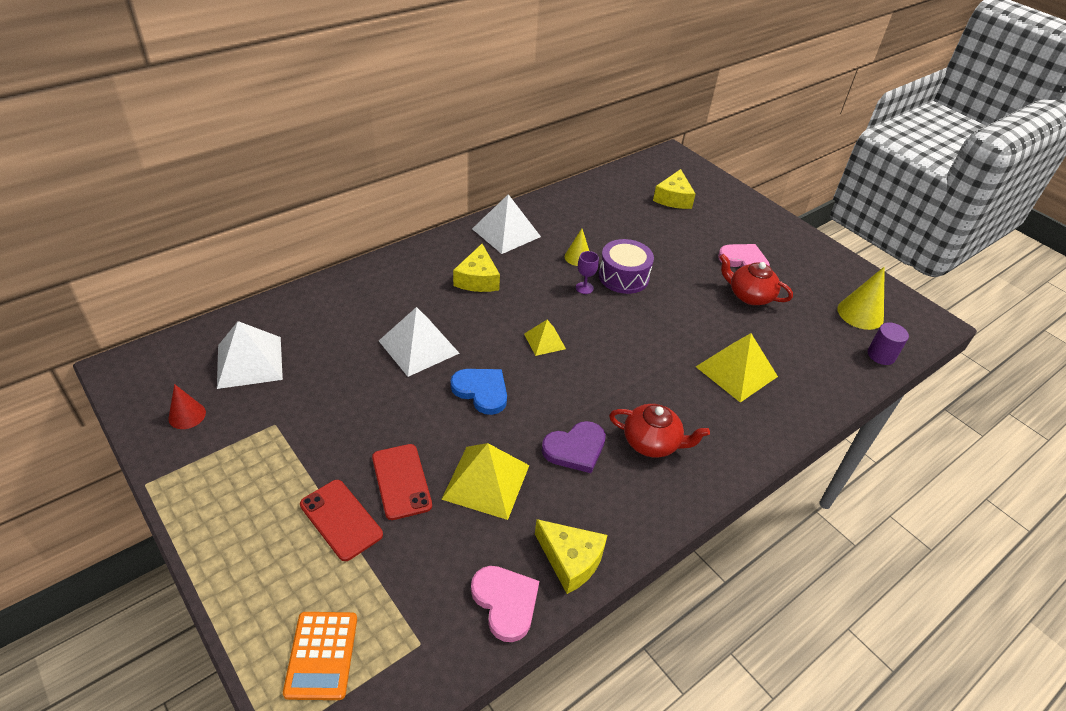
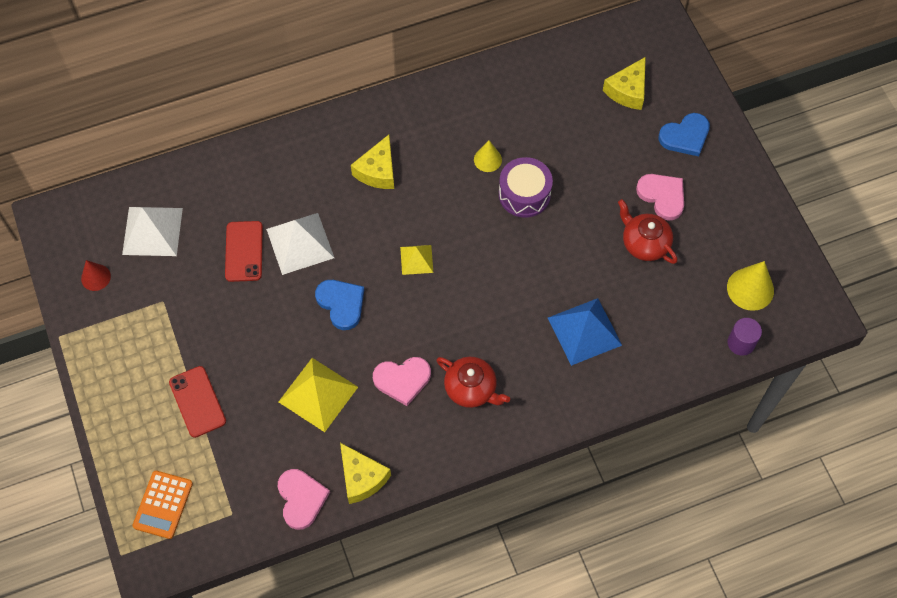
camera: 20 degrees right, 20 degrees up
red phone [372,444,432,520] -> red phone moved to [225,221,263,282]
white pyramid [472,194,541,254] -> none
purple heart [542,421,606,473] -> pink heart [373,357,431,406]
purple goblet [576,251,599,294] -> none
yellow pyramid [696,333,778,402] -> blue pyramid [548,298,622,366]
none -> blue heart [658,113,710,156]

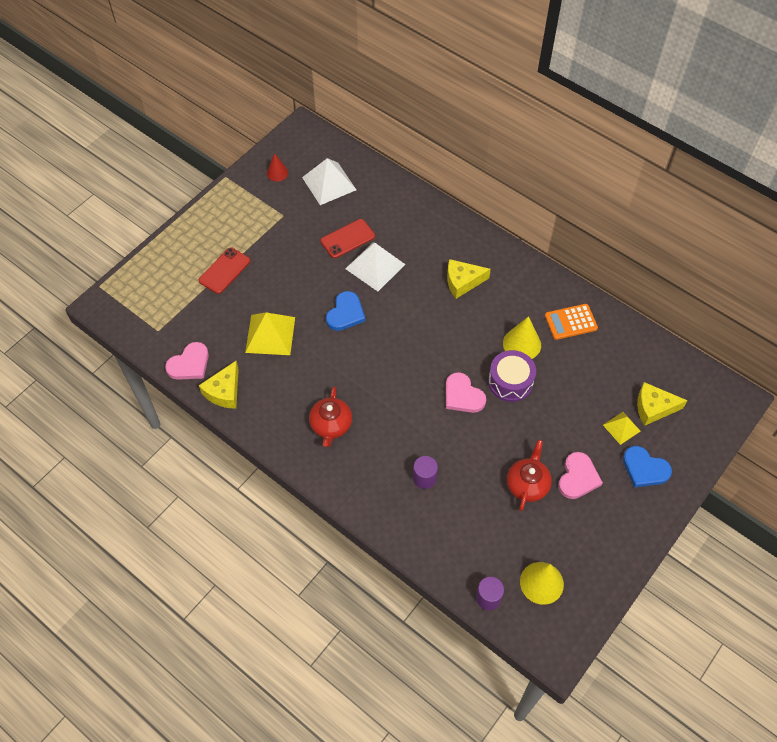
camera: 60 degrees right, 5 degrees down
orange calculator [132,471,193,539] -> orange calculator moved to [545,304,598,340]
pink heart [373,357,431,406] -> pink heart moved to [446,372,486,413]
yellow pyramid [400,245,433,275] -> yellow pyramid moved to [603,412,641,445]
yellow cone [474,140,502,172] -> yellow cone [503,316,541,359], size x1.59
blue pyramid [548,298,622,366] -> purple cylinder [413,456,438,489]

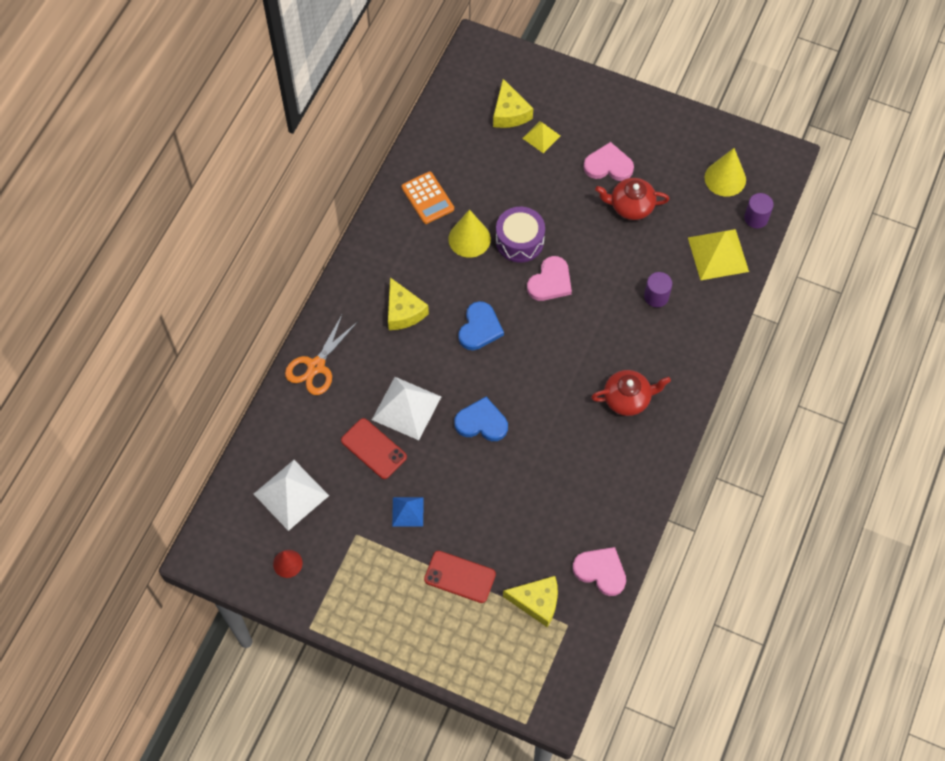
camera: 105 degrees left, 5 degrees up
yellow cheese [199,361,239,409] -> yellow cheese moved to [503,576,558,627]
yellow pyramid [245,312,295,355] -> yellow pyramid moved to [688,229,749,280]
blue heart [623,446,672,487] -> blue heart moved to [458,301,504,350]
none -> orange scissors [285,313,357,395]
none -> blue pyramid [392,497,424,527]

